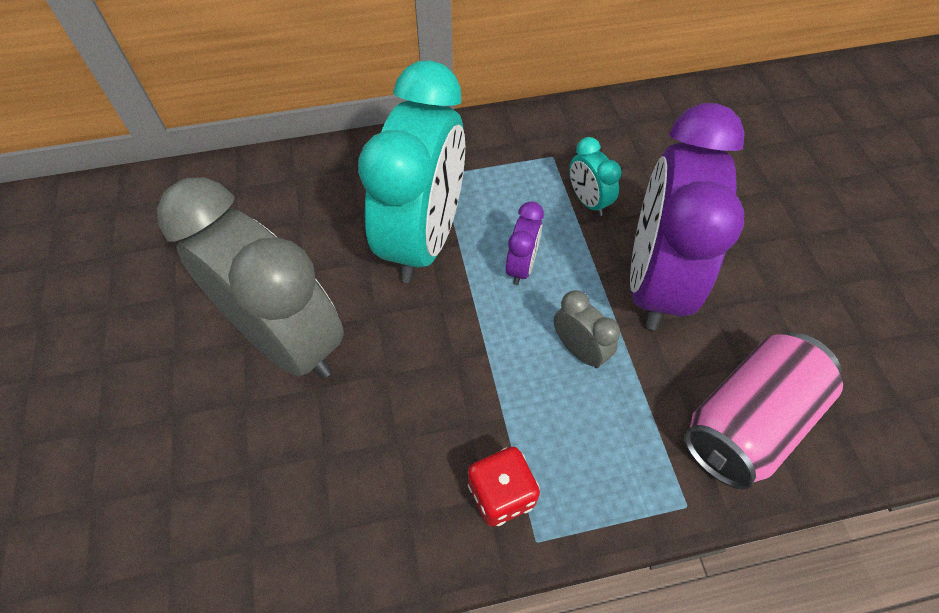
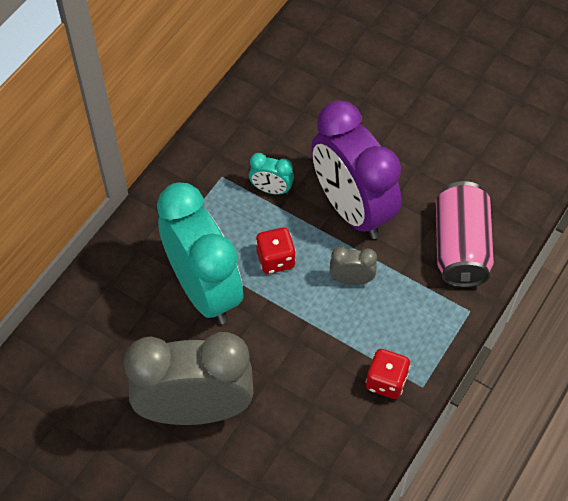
camera: 45 degrees left, 0 degrees up
purple clock [506,201,544,285] -> red dice [256,227,296,274]

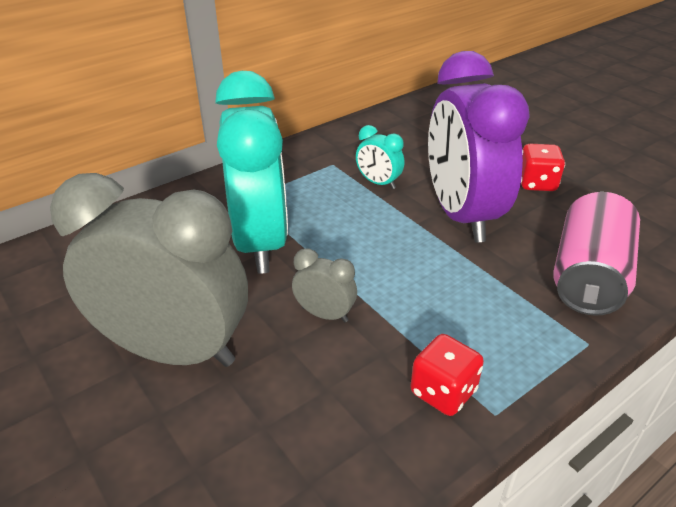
camera: 20 degrees right, 20 degrees down
red dice [256,227,296,274] -> red dice moved to [521,144,565,191]
grey clock [330,247,377,285] -> grey clock moved to [292,248,357,322]

